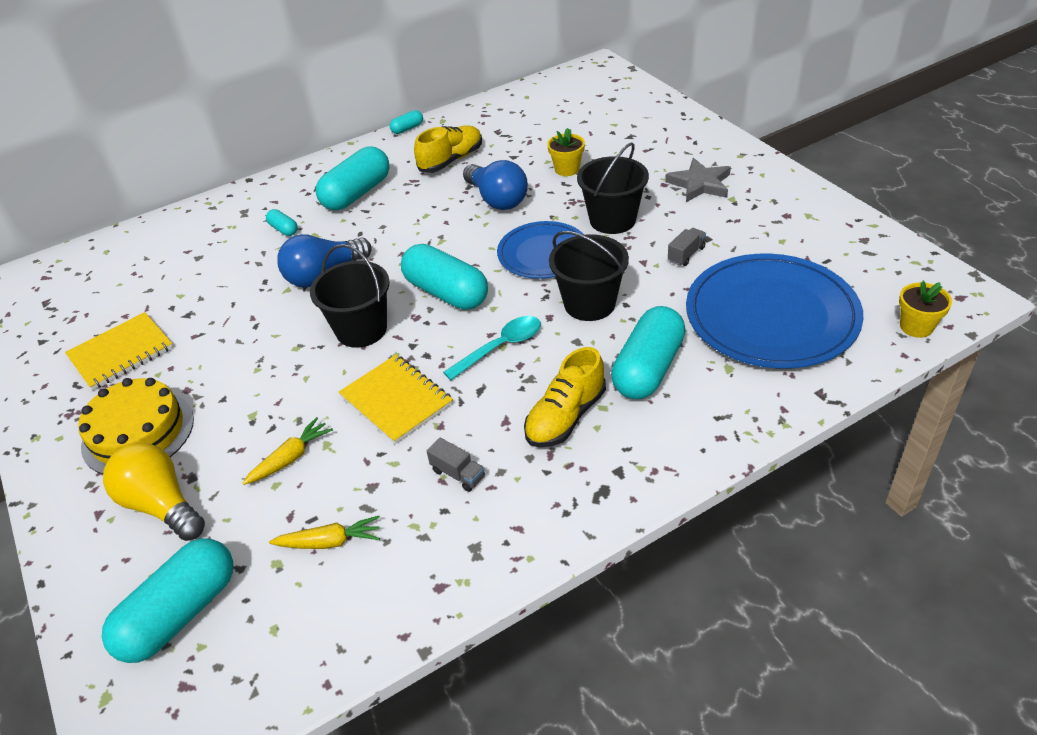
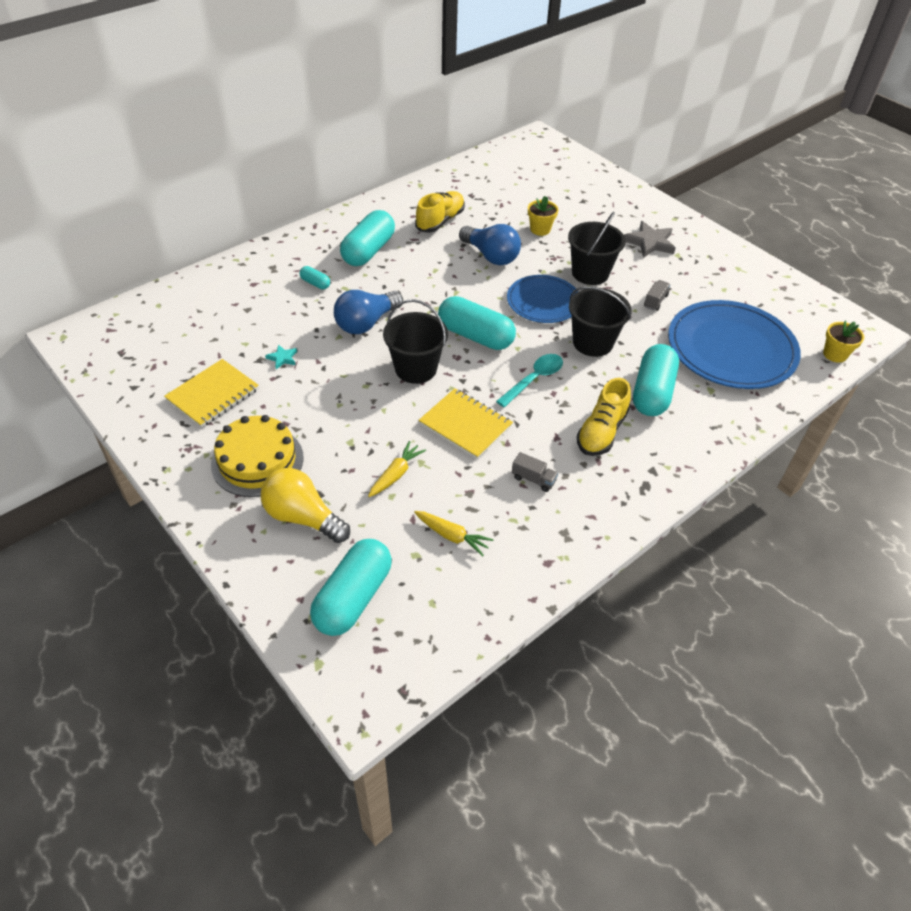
camera: 15 degrees left, 5 degrees up
yellow carrot [269,516,380,549] -> yellow carrot turned 45 degrees clockwise [414,511,494,556]
turquoise capsule [390,110,423,134] -> none
none -> turquoise star [265,344,297,369]

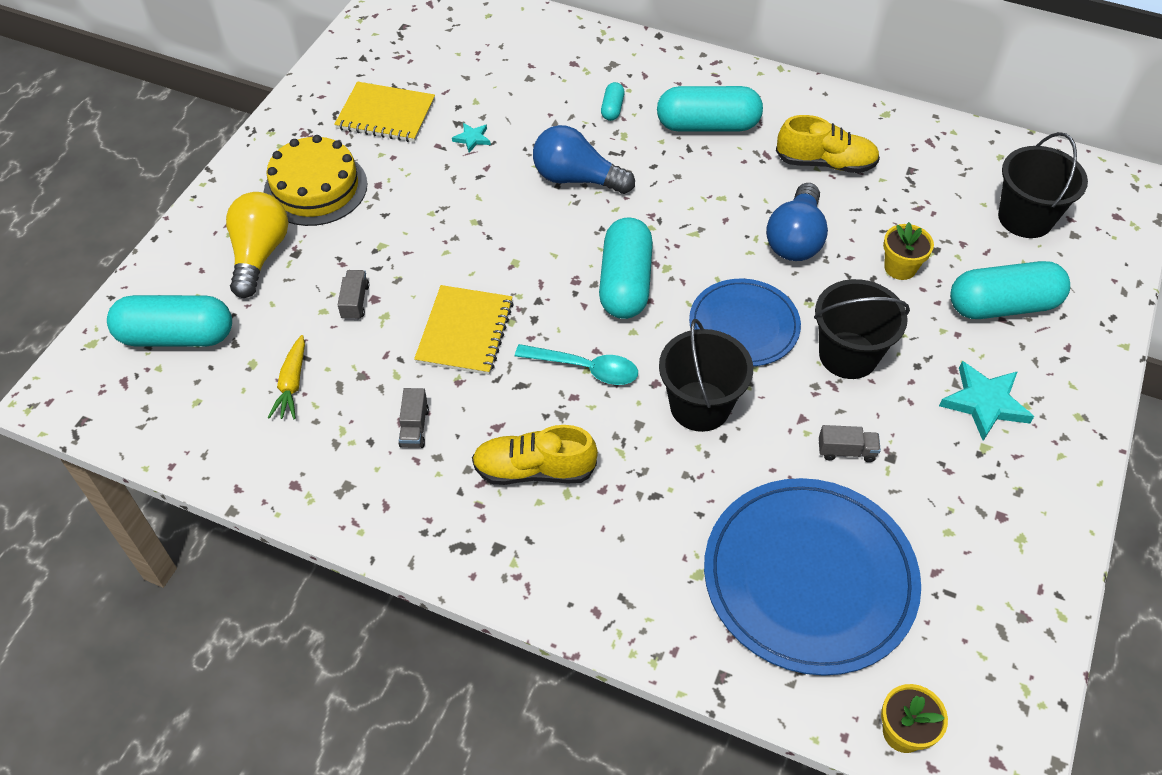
camera: 65 degrees right, 5 degrees up
yellow carrot [368,441,426,497] -> grey truck [338,270,369,320]
black bucket [383,299,448,384] -> black bucket moved to [998,132,1088,238]
grey star [624,221,676,258] -> turquoise star [939,361,1034,441]
turquoise capsule [633,344,679,416] -> turquoise capsule moved to [950,261,1070,319]

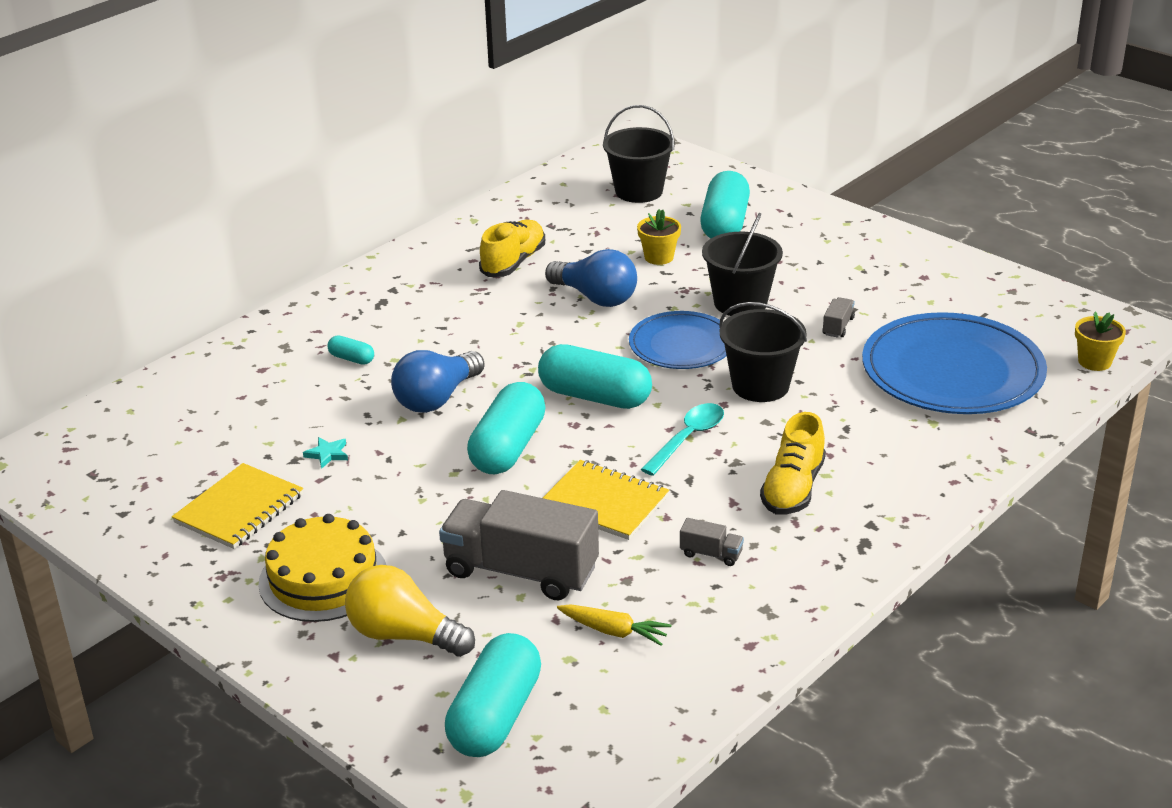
camera: 70 degrees left, 20 degrees down
grey truck [338,270,369,320] -> grey truck [439,490,599,600], size x2.45
turquoise capsule [657,86,763,132] -> turquoise capsule moved to [467,382,546,474]
turquoise star [939,361,1034,441] -> none

